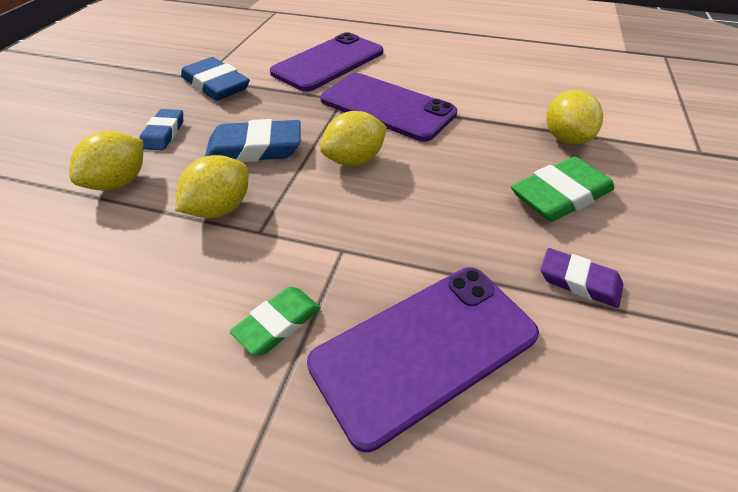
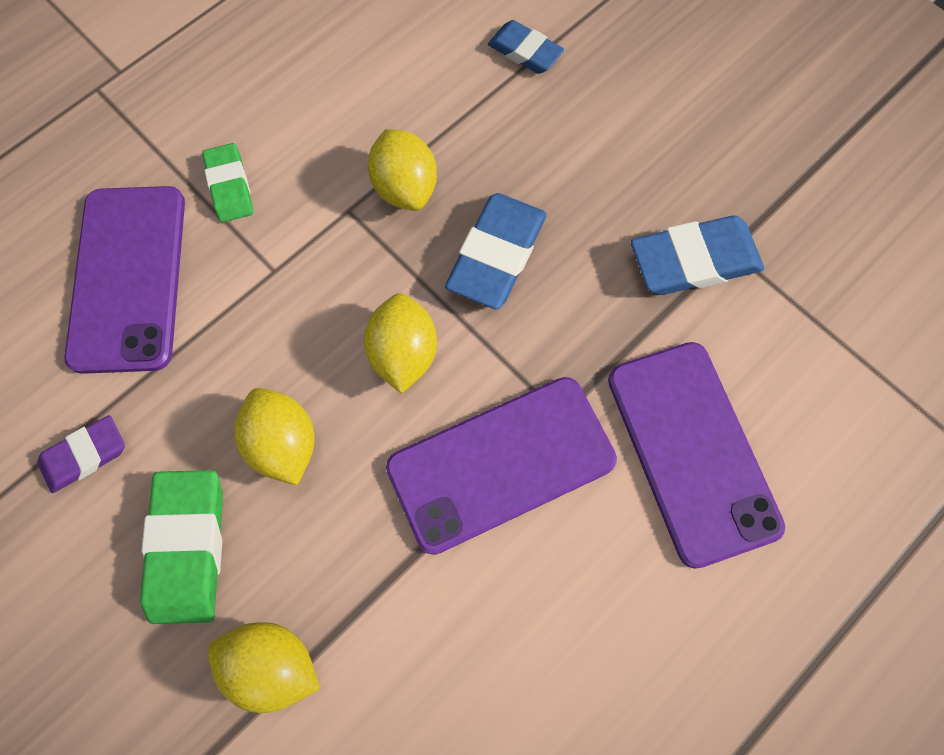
camera: 120 degrees right, 25 degrees up
yellow lemon [69,131,143,191] -> yellow lemon moved to [234,388,315,485]
blue eraser [139,109,183,151] -> blue eraser moved to [488,20,564,74]

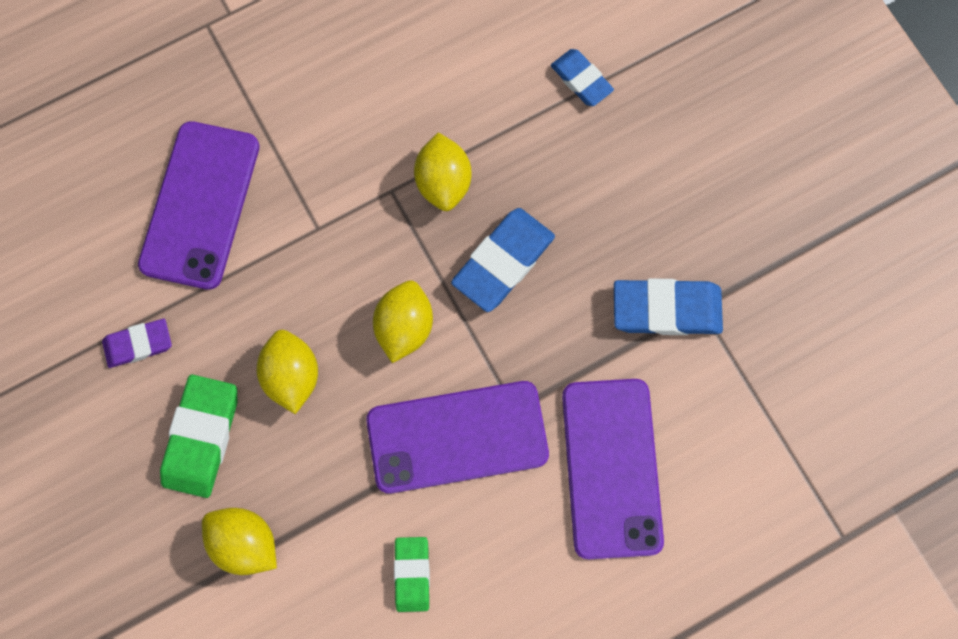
camera: 15 degrees right, 5 degrees up
green eraser [202,143,254,222] -> green eraser moved to [394,537,430,612]

